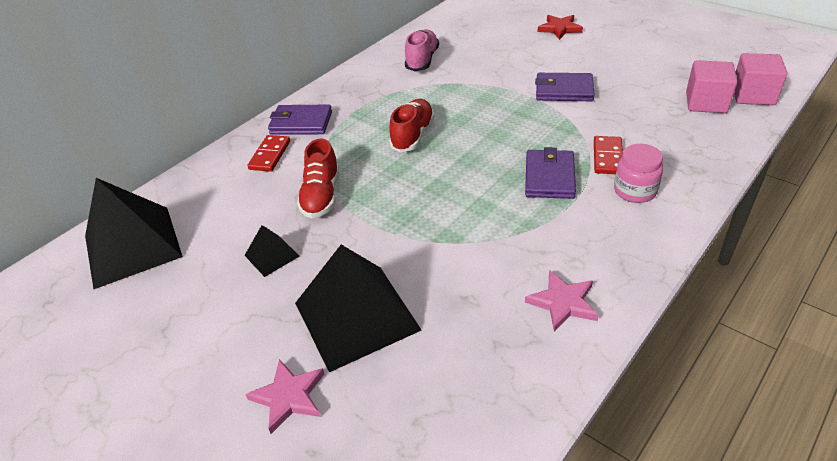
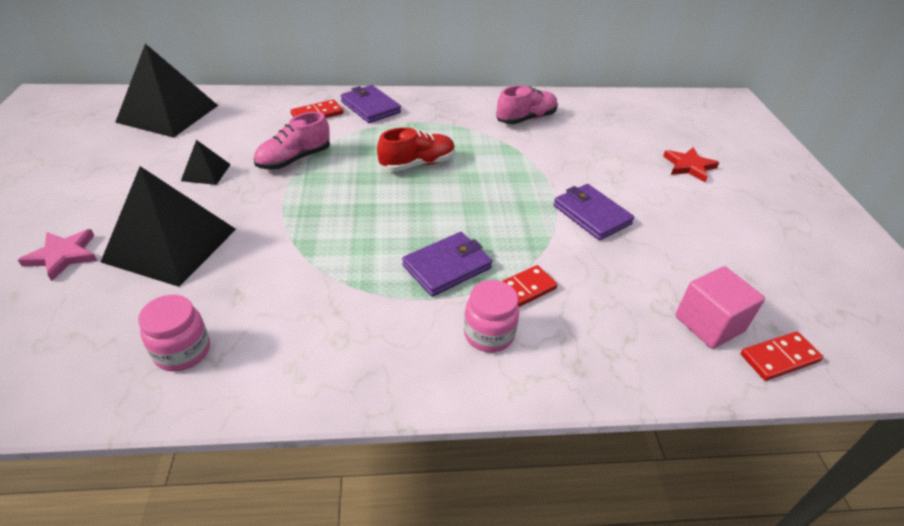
camera: 40 degrees right, 0 degrees up
red shoe [297,138,339,218] -> pink shoe [254,112,330,170]
pink star [525,270,599,331] -> none
pink cube [734,53,788,105] -> red domino [741,332,823,381]
none -> pink jar [138,295,210,372]

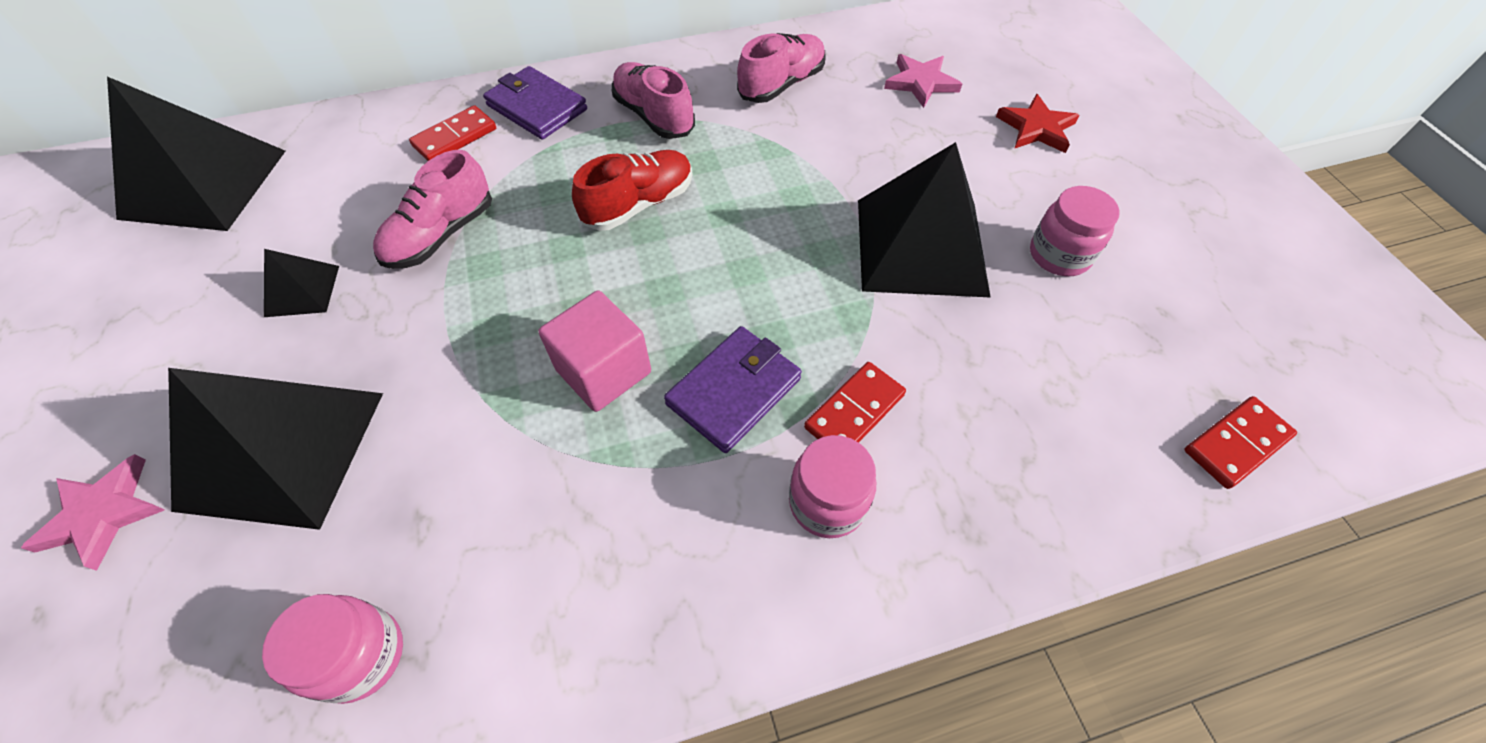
camera: 10 degrees left, 15 degrees up
purple wallet [553,184,634,240] -> black pyramid [858,142,991,298]
pink cube [675,266,765,349] -> pink cube moved to [538,291,651,412]
none -> pink shoe [612,62,695,139]
none -> pink star [884,54,962,108]
none -> pink jar [1030,186,1120,276]

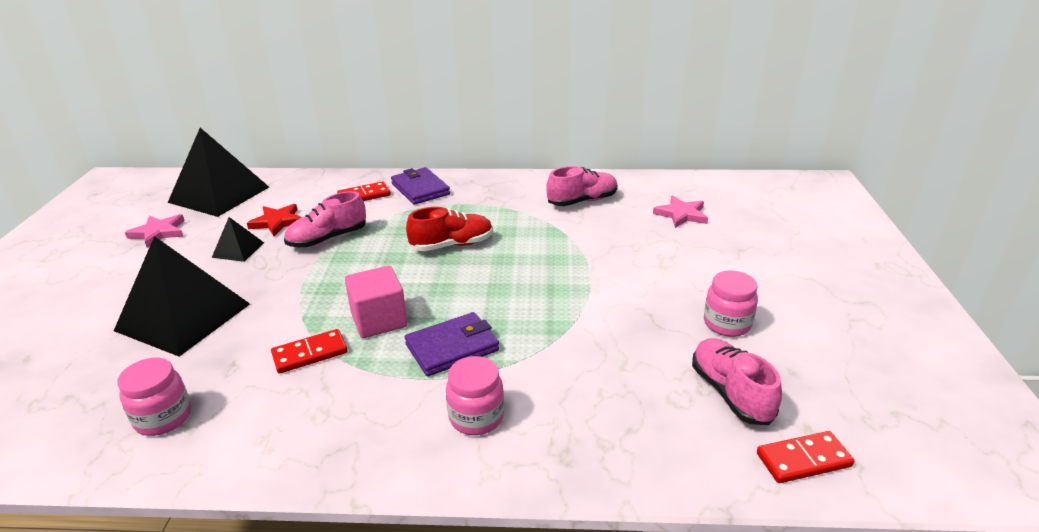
camera: 20 degrees right, 25 degrees down
pink star [21,454,164,571] -> pink star moved to [125,214,185,248]
pink shoe [612,62,695,139] -> pink shoe moved to [692,338,782,425]
red domino [804,362,906,442] -> red domino moved to [271,329,348,374]
black pyramid [858,142,991,298] -> none
red star [996,94,1079,153] -> red star moved to [247,204,302,236]

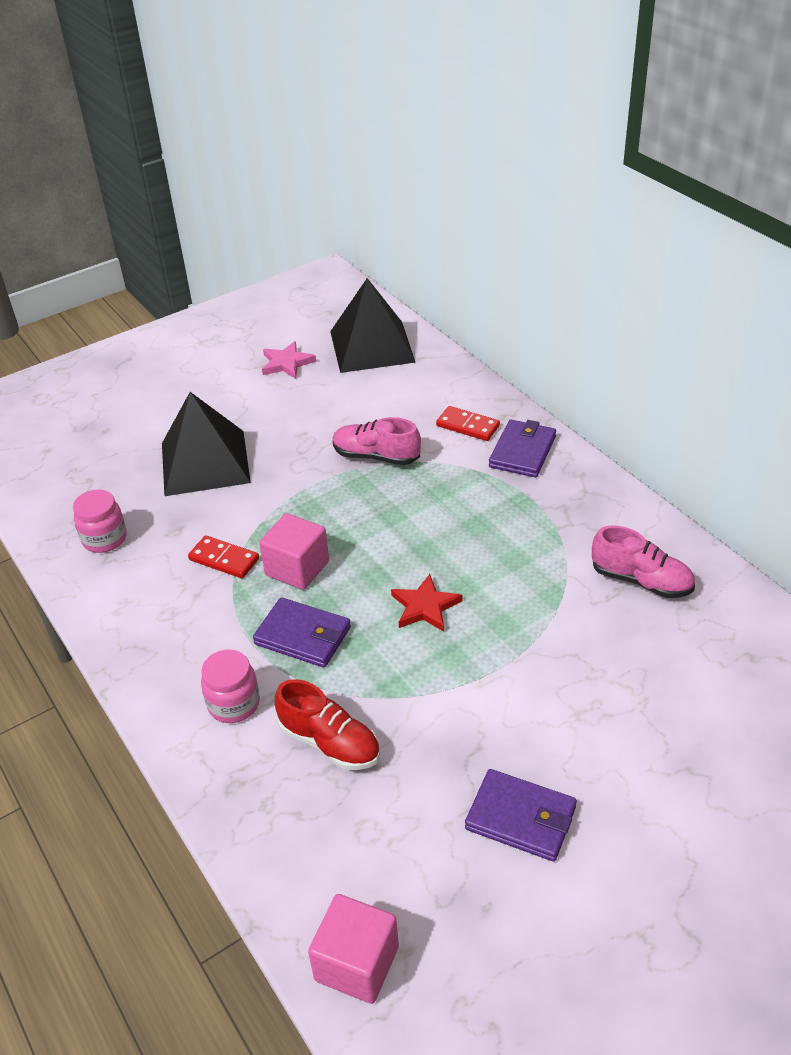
camera: 55 degrees right, 10 degrees up
black pyramid [212,217,264,262] -> none
red star [247,204,302,236] -> red star moved to [391,574,462,632]
red shoe [406,207,493,251] -> red shoe moved to [275,679,380,770]
pink star [653,195,708,228] -> none
pink shoe [692,338,782,425] -> none
pink jar [704,270,758,337] -> purple wallet [465,769,577,862]
red domino [757,431,854,483] -> pink cube [308,894,399,1004]

